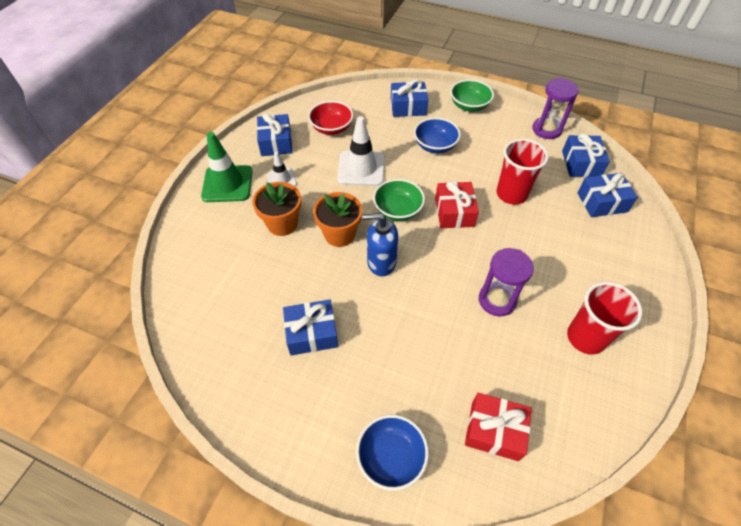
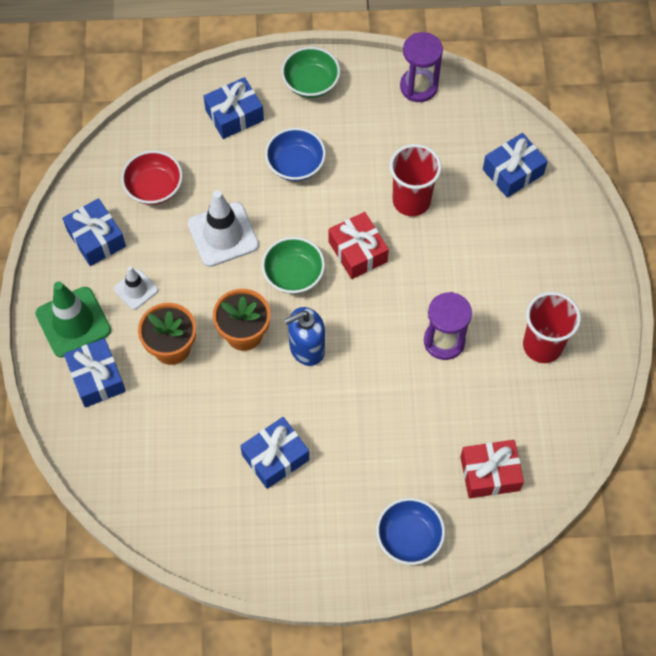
camera: 25 degrees left, 10 degrees up
blue gift [562,133,610,177] -> blue gift moved to [64,338,126,408]

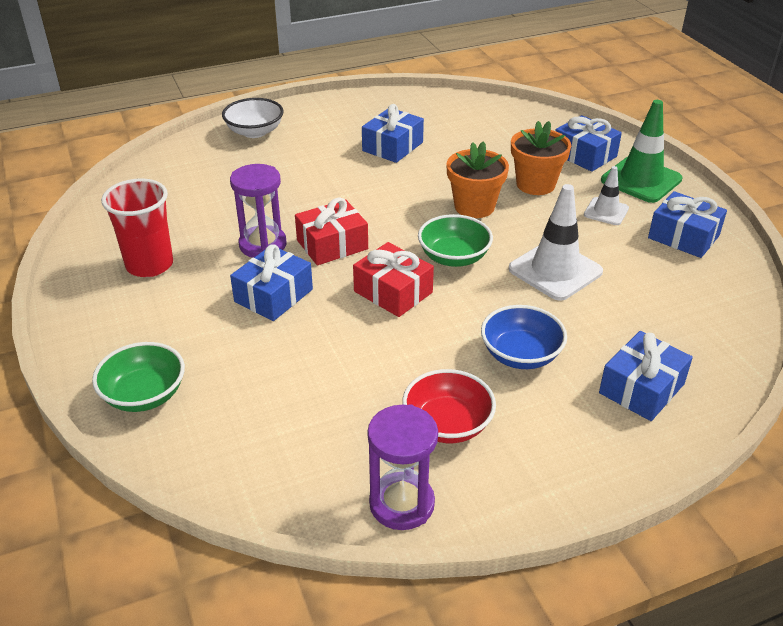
camera: 160 degrees right, 25 degrees down
red bowl [121,150,183,205] -> red bowl moved to [402,369,496,443]
green bowl [281,47,340,98] -> green bowl moved to [92,342,185,412]
blue soap dispenser [284,307,325,366] -> none
blue bowl [376,498,445,565] -> white bowl [222,98,284,138]
red cup [390,144,442,216] -> none
red gift [460,440,524,498] -> red gift moved to [295,197,368,265]
blue gift [483,133,548,198] -> blue gift moved to [230,244,313,321]

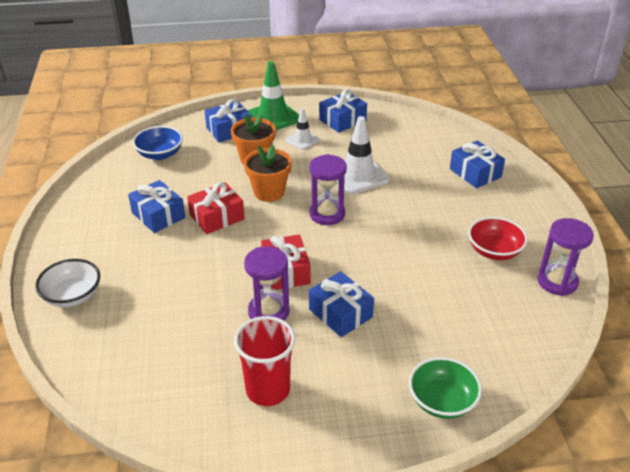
camera: 75 degrees left, 0 degrees up
red gift [353,242,434,317] -> red gift moved to [187,182,245,234]
green bowl [418,214,493,267] -> purple hourglass [309,154,347,225]
blue bowl [481,305,567,369] -> blue bowl moved to [133,126,183,160]

